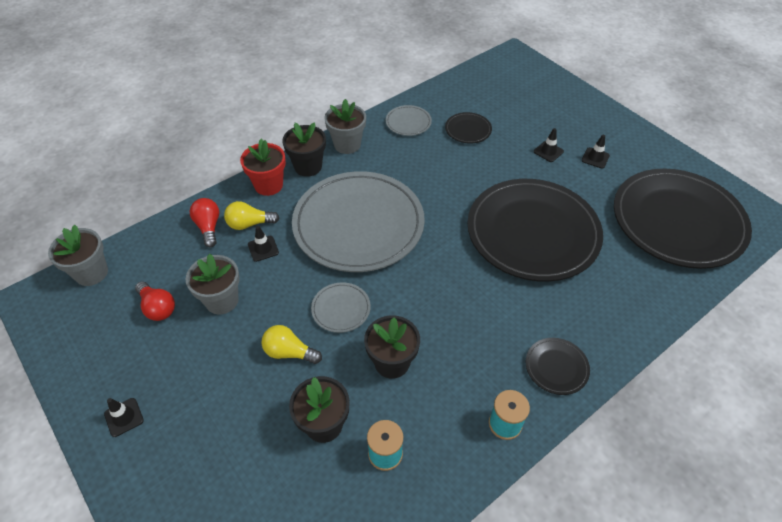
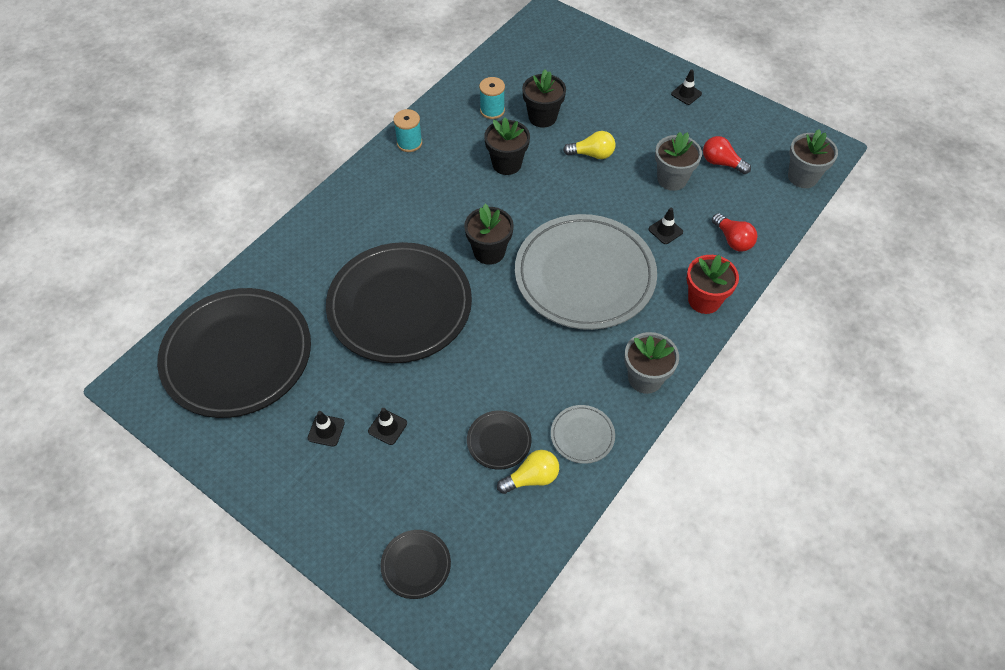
camera: 165 degrees right, 5 degrees up
yellow light bulb [224,201,279,230] -> yellow light bulb moved to [497,450,559,494]
black flower pot [282,122,326,177] -> black flower pot moved to [464,204,514,265]
grey plate [311,282,371,333] -> none
black plate [526,338,590,395] -> black plate moved to [380,530,451,599]

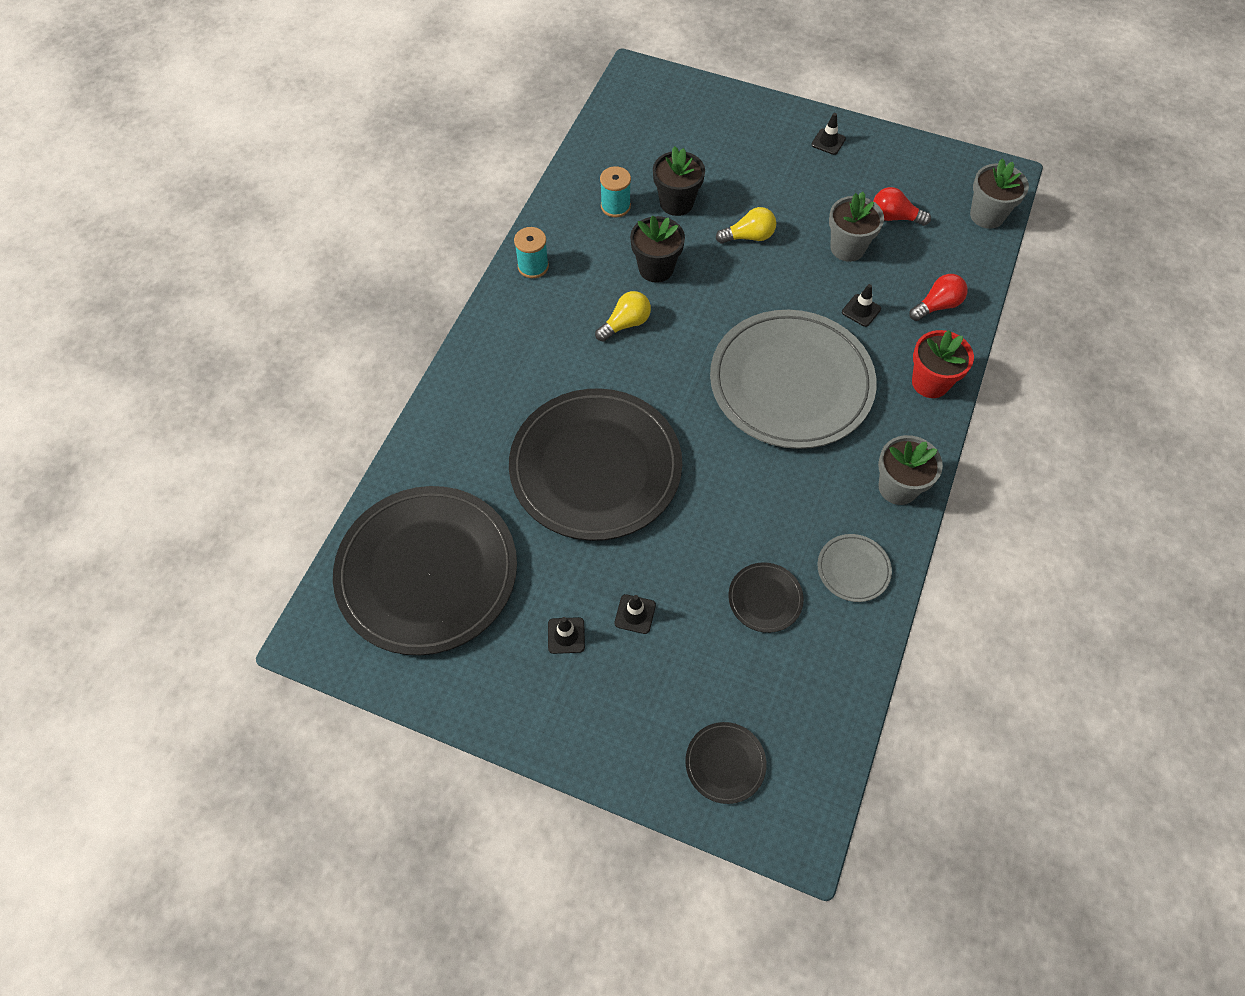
camera: 15 degrees left, 5 degrees up
black flower pot [464,204,514,265] -> none
yellow light bulb [497,450,559,494] -> yellow light bulb moved to [595,291,651,342]
red light bulb [712,213,757,252] -> red light bulb turned 75 degrees counterclockwise [909,274,967,321]

